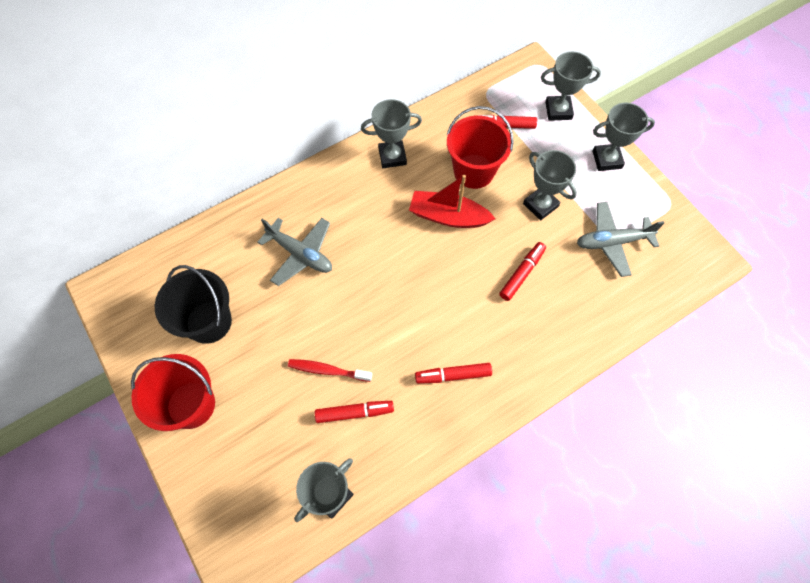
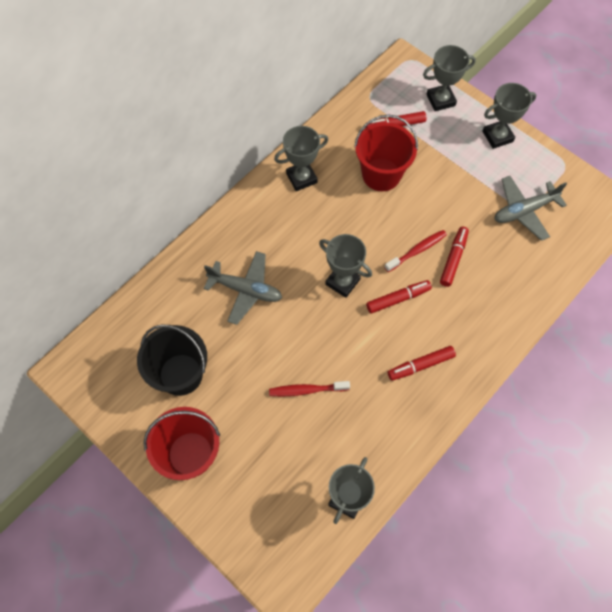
camera: 15 degrees left, 0 degrees up
red marker [315,401,394,423] -> red marker moved to [366,280,432,314]
red boat [409,175,496,228] -> none
grey trophy [523,150,577,220] -> grey trophy moved to [319,234,372,298]
none -> red toothbrush [384,230,447,272]

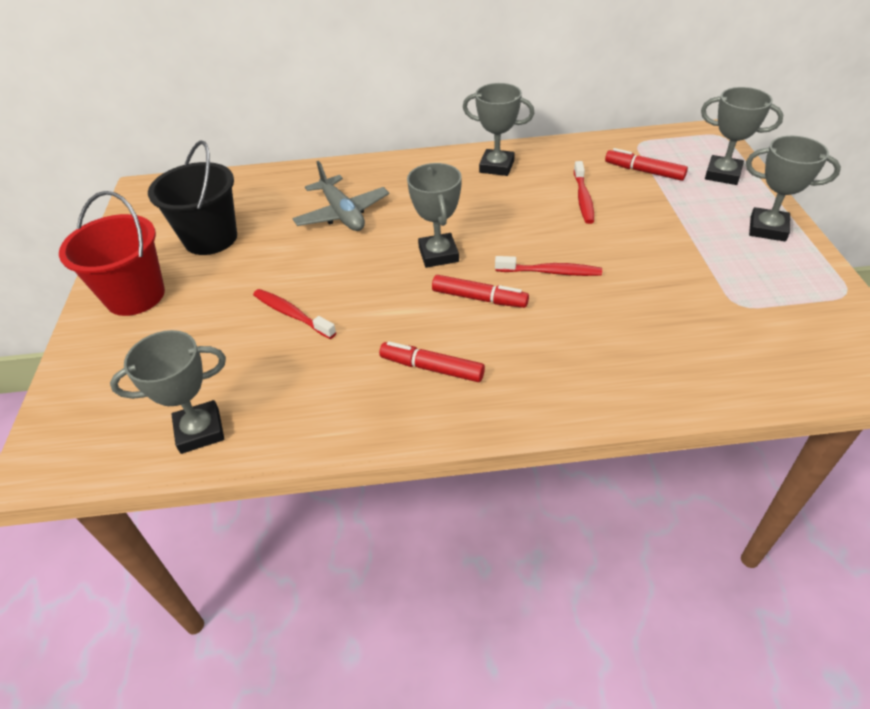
camera: 45 degrees right, 20 degrees down
red bucket [354,115,418,191] -> red toothbrush [574,161,594,224]
red marker [440,227,469,287] -> none
grey plane [494,176,567,241] -> none

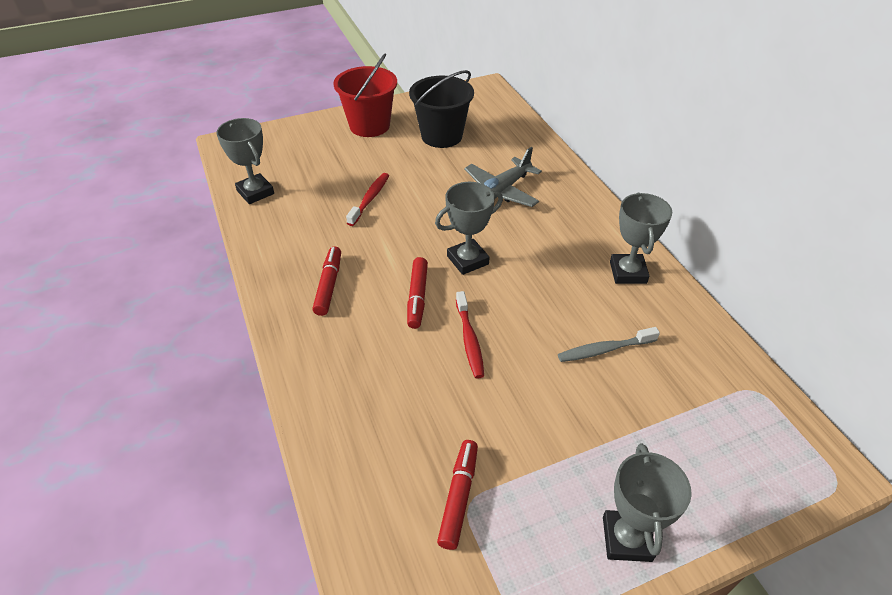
camera: 70 degrees right, 0 degrees up
red toothbrush [574,161,594,224] -> grey toothbrush [558,327,660,362]
red marker [605,148,688,181] -> red marker moved to [437,440,478,550]
grey trophy [701,87,784,185] -> none

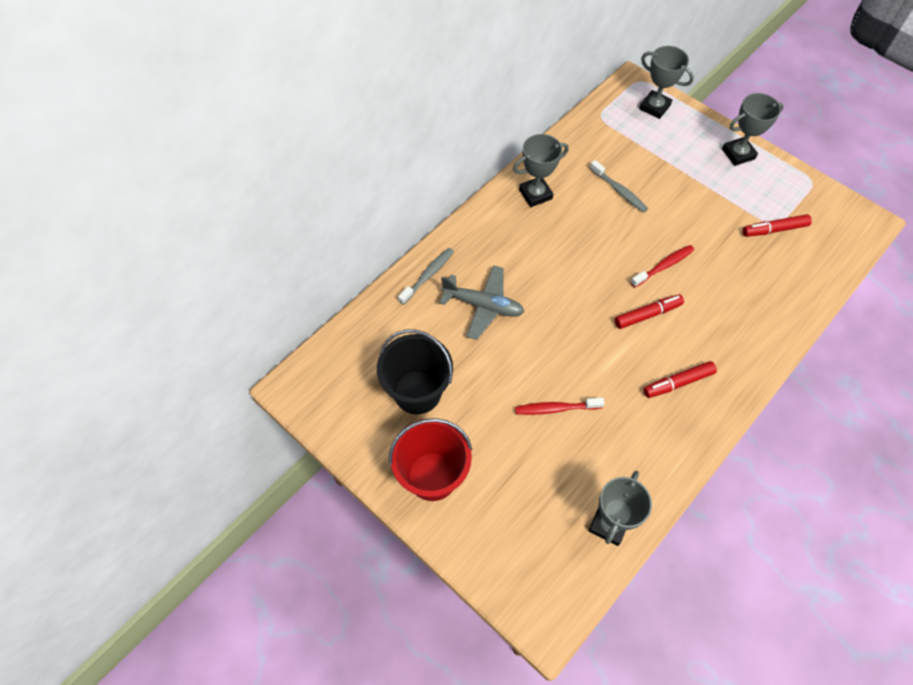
camera: 115 degrees left, 15 degrees up
grey trophy [435,182,503,275] -> grey trophy moved to [639,46,694,119]
none -> grey toothbrush [398,248,454,305]

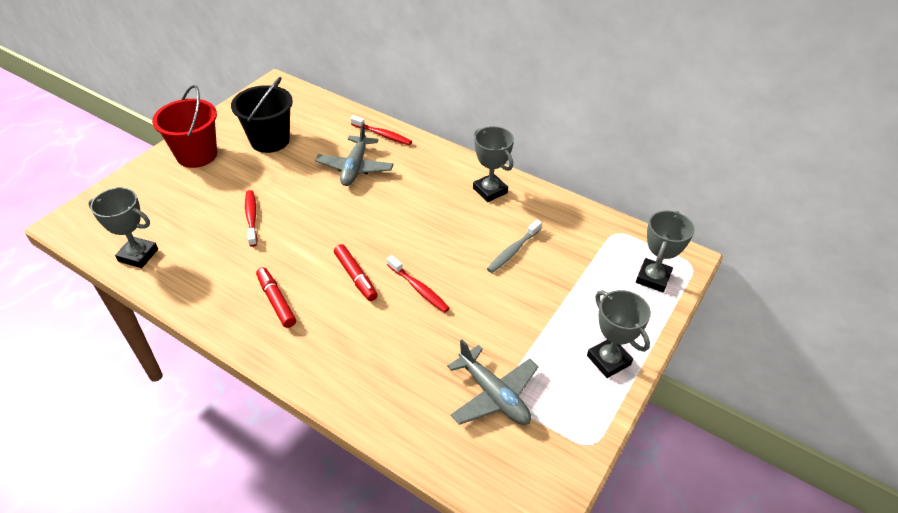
camera: 80 degrees right, 15 degrees down
grey toothbrush [398,248,454,305] -> red toothbrush [350,115,412,145]
red marker [743,214,812,237] -> grey plane [447,339,538,425]

